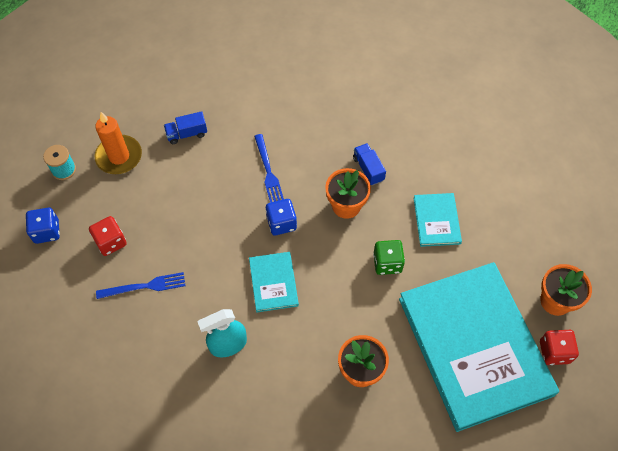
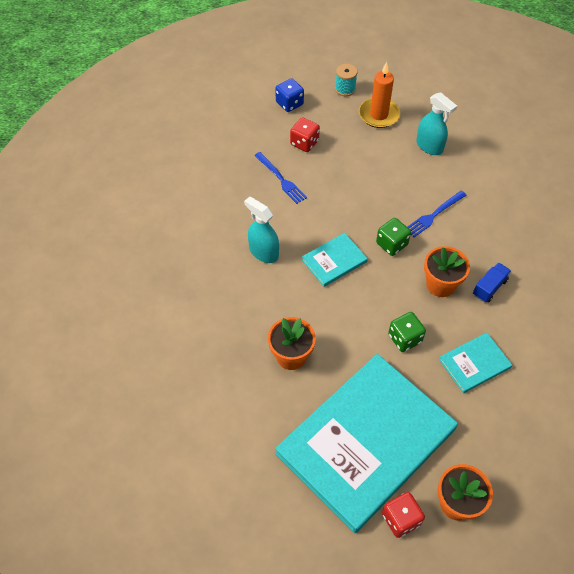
camera: 65 degrees right, 5 degrees down
blue truck [164,111,207,144] -> turquoise spray bottle [416,92,457,155]
blue dice [266,199,297,236] -> green dice [376,218,411,256]

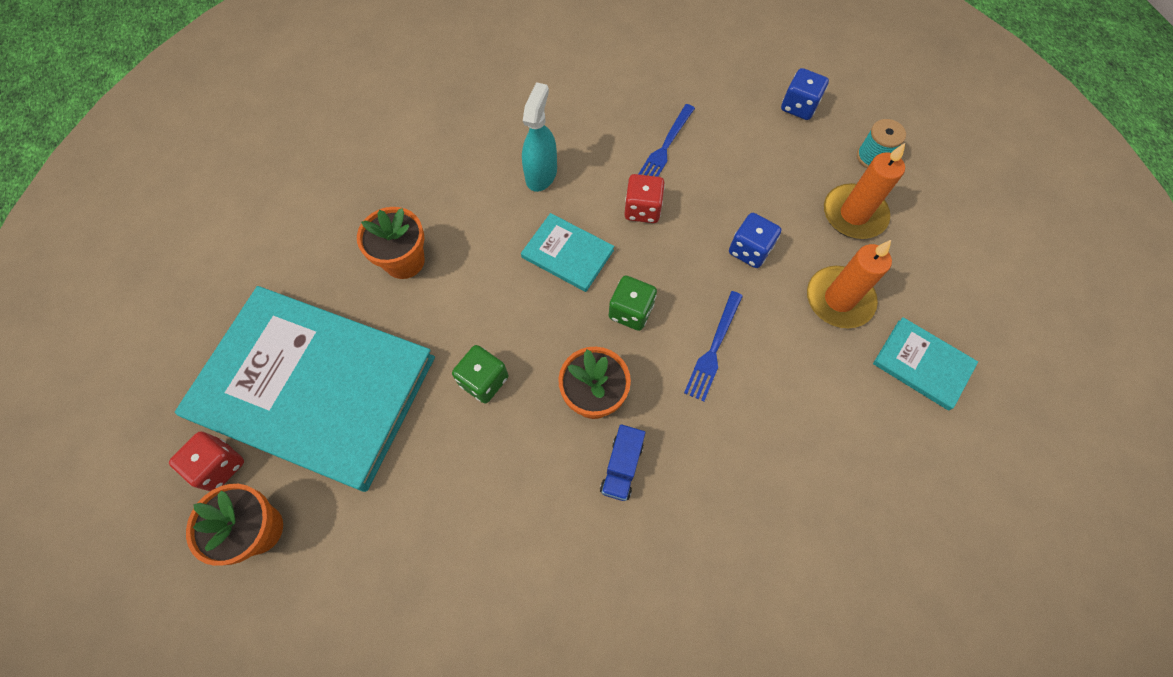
camera: 65 degrees right, 10 degrees up
red dice [290,117,320,152] -> red dice moved to [624,174,665,223]
blue fork [408,190,466,237] -> blue fork turned 90 degrees counterclockwise [684,291,743,402]
turquoise spray bottle [416,92,457,155] -> orange candle [807,240,892,328]
turquoise book [439,332,512,393] -> turquoise book moved to [873,317,978,410]
blue truck [473,262,511,302] -> blue truck turned 90 degrees clockwise [600,424,646,501]
none -> blue dice [729,213,782,268]

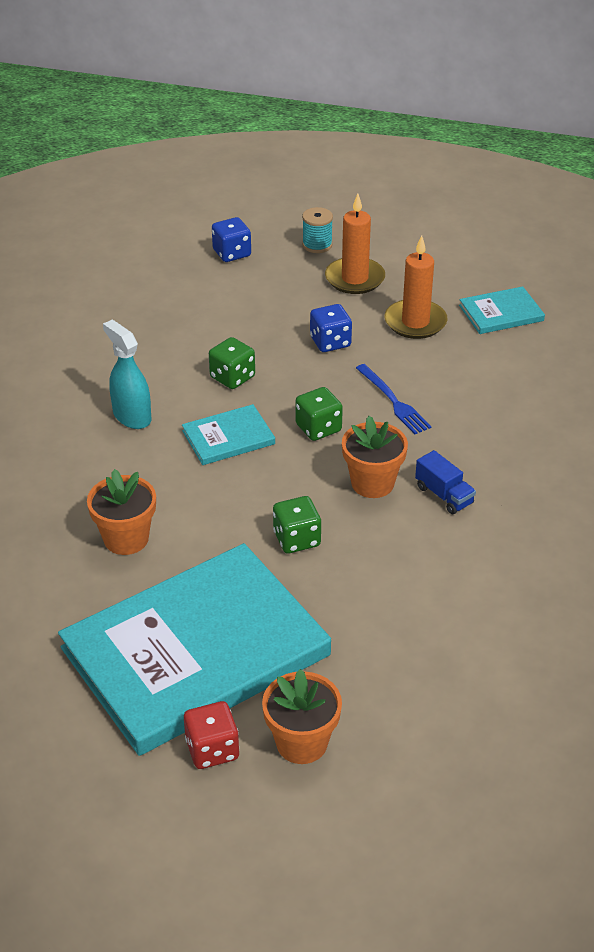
camera: 55 degrees left, 25 degrees down
red dice [624,174,665,223] -> green dice [209,337,255,389]
blue fork [639,104,695,177] -> none

